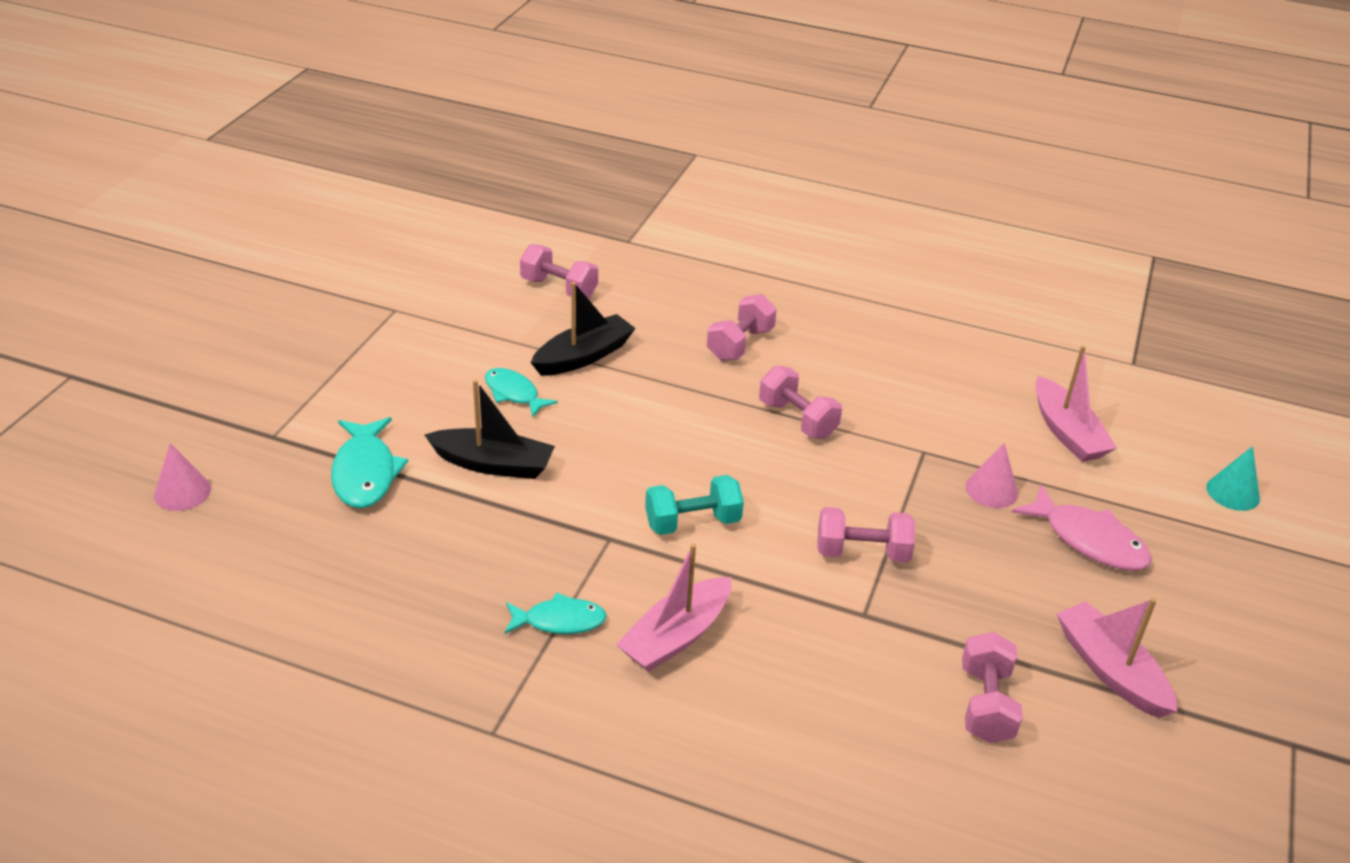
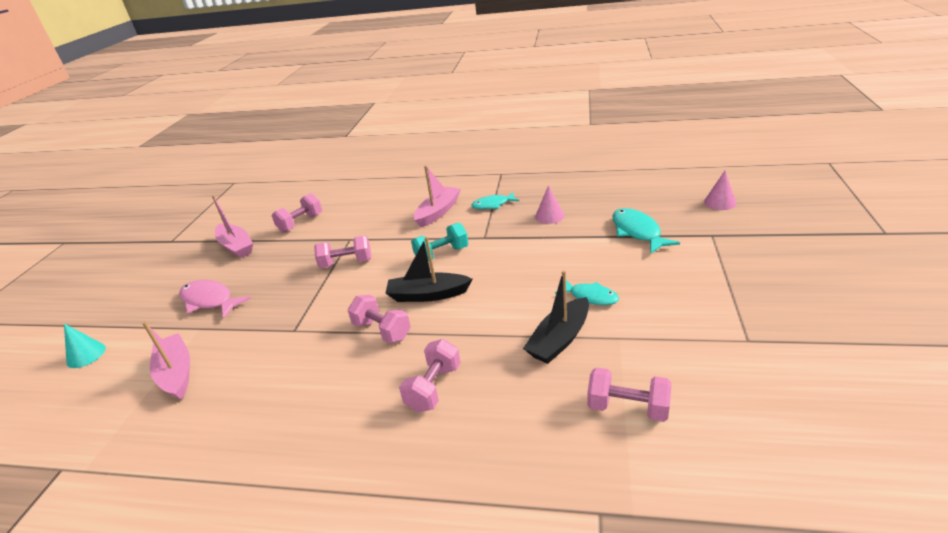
camera: 175 degrees right, 5 degrees down
black boat [425,380,555,479] -> black boat moved to [386,237,472,302]
pink dumbbell [962,632,1023,743] -> pink dumbbell turned 45 degrees clockwise [272,193,322,233]
pink cone [966,443,1018,508] -> pink cone moved to [535,185,565,224]

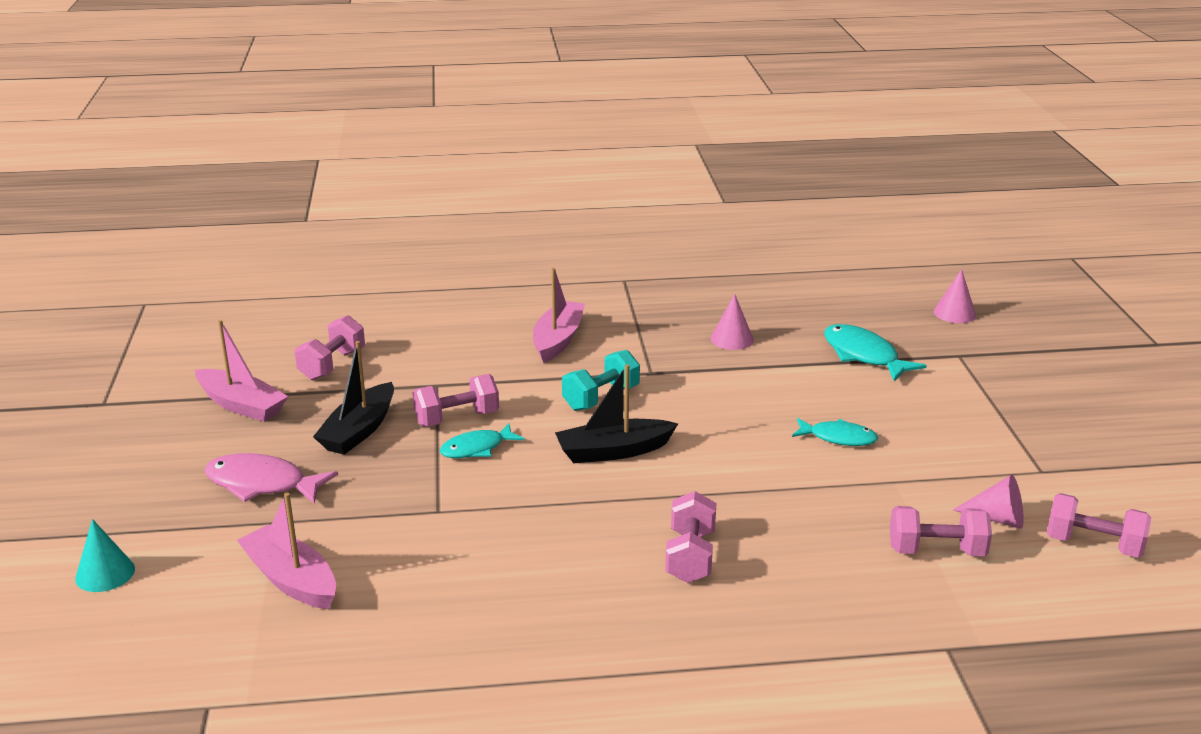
camera: 20 degrees left, 5 degrees down
pink dumbbell [348,295,411,343] -> pink dumbbell moved to [1047,493,1151,558]
turquoise fish [471,192,519,209] -> turquoise fish moved to [440,423,524,458]
black boat [523,271,589,364] -> black boat moved to [313,341,394,455]
none -> pink cone [953,475,1024,529]

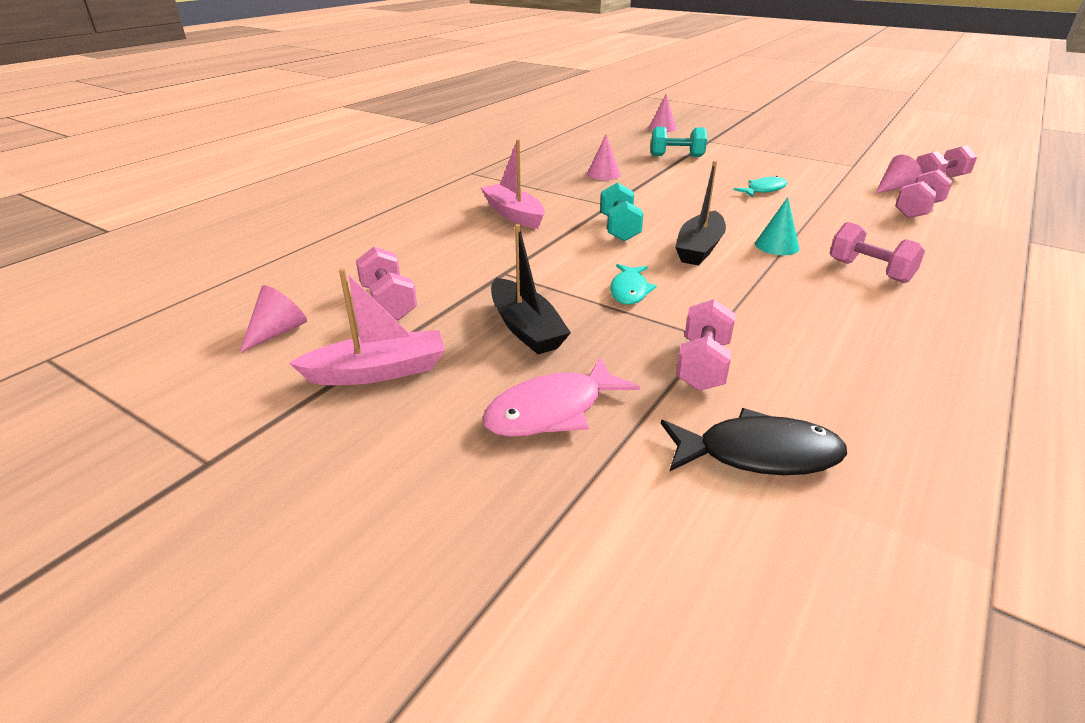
camera: 50 degrees left, 5 degrees up
turquoise cone [75,519,135,592] -> turquoise cone moved to [755,197,799,255]
pink boat [237,493,336,609] -> black fish [661,408,847,475]
pink dumbbell [413,374,499,426] -> pink dumbbell moved to [676,299,735,391]
turquoise fish [824,324,927,381] -> turquoise dumbbell [651,127,707,157]
none -> pink cone [240,285,307,353]

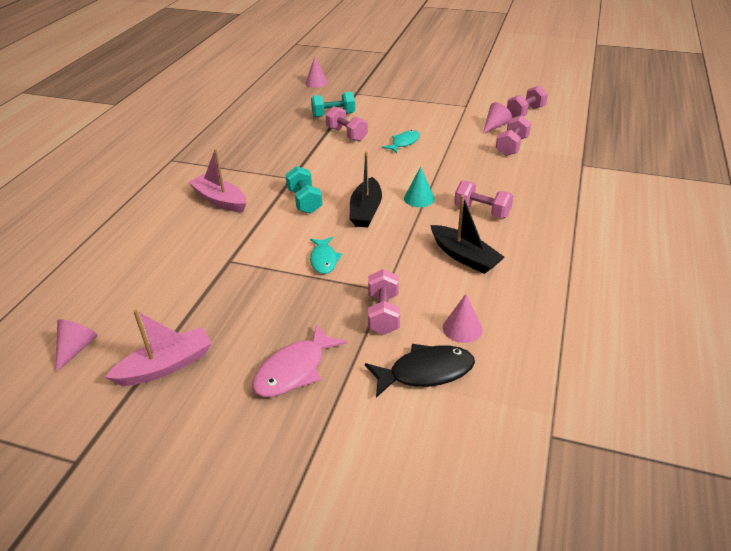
camera: 15 degrees left, 5 degrees up
pink dumbbell [356,247,417,321] -> pink dumbbell moved to [326,106,368,142]
black boat [491,224,571,354] -> black boat moved to [431,195,505,274]
pink cone [587,135,621,180] -> pink cone moved to [443,294,483,343]

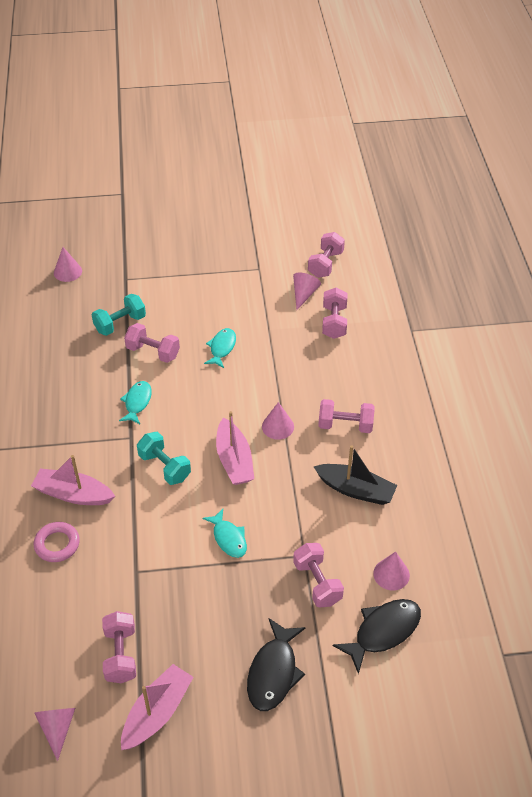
camera: 25 degrees left, 10 degrees up
pink fish [252,324,347,397] -> black fish [247,618,306,711]
black boat [349,151,382,227] -> pink boat [216,411,254,485]
turquoise cone [404,167,435,207] -> pink cone [262,402,294,440]
none -> pink ring [34,522,80,562]
none -> pink dumbbell [102,611,136,683]
none -> turquoise fish [119,381,152,424]

